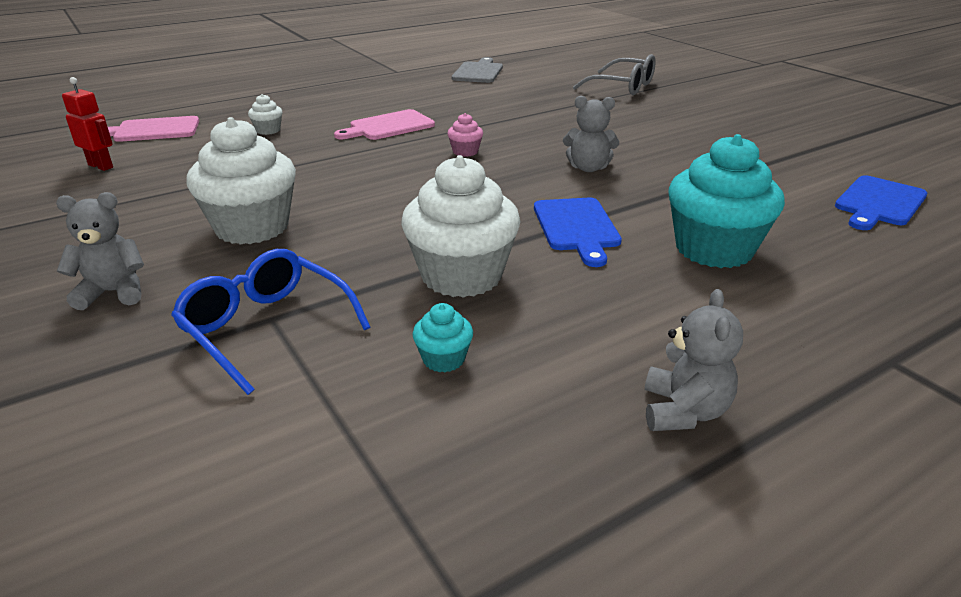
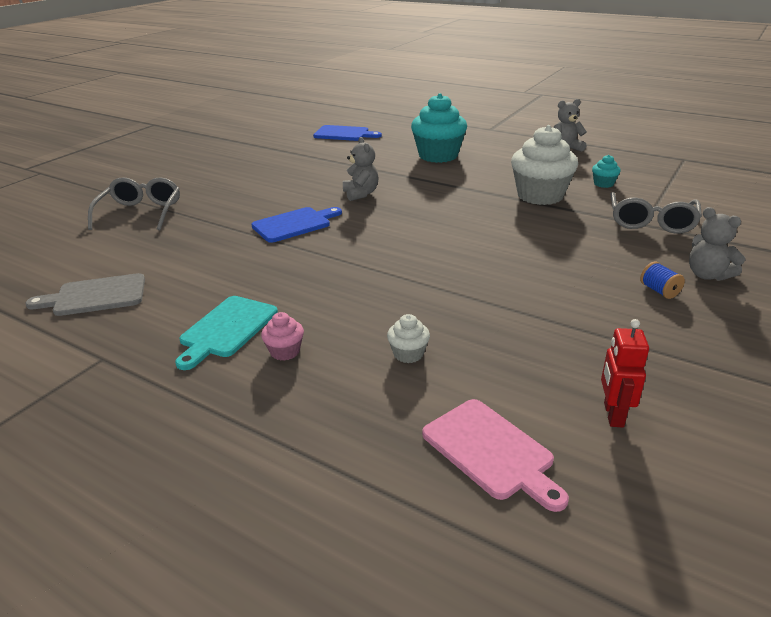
camera: 115 degrees left, 0 degrees up
blue glasses [171,249,371,395] -> grey glasses [610,192,702,233]
white cupcake [186,117,296,245] -> none
pink cutting board [334,109,435,140] -> none
pink cupcake [447,113,483,157] -> pink cupcake moved to [261,312,304,361]
blue cutting board [534,198,622,267] -> blue cutting board moved to [251,207,342,243]
none -> turquoise cutting board [175,296,278,370]
none -> blue spool [640,262,685,299]

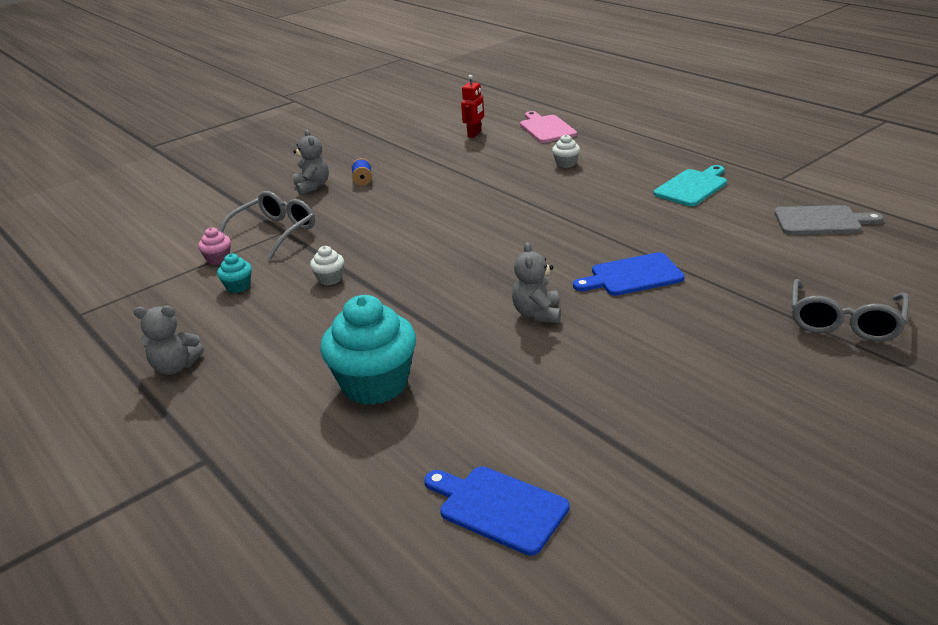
camera: 160 degrees left, 0 degrees up
pink cupcake [261,312,304,361] -> pink cupcake moved to [198,227,231,265]
white cupcake [511,125,578,205] -> white cupcake [310,246,344,285], size x0.44

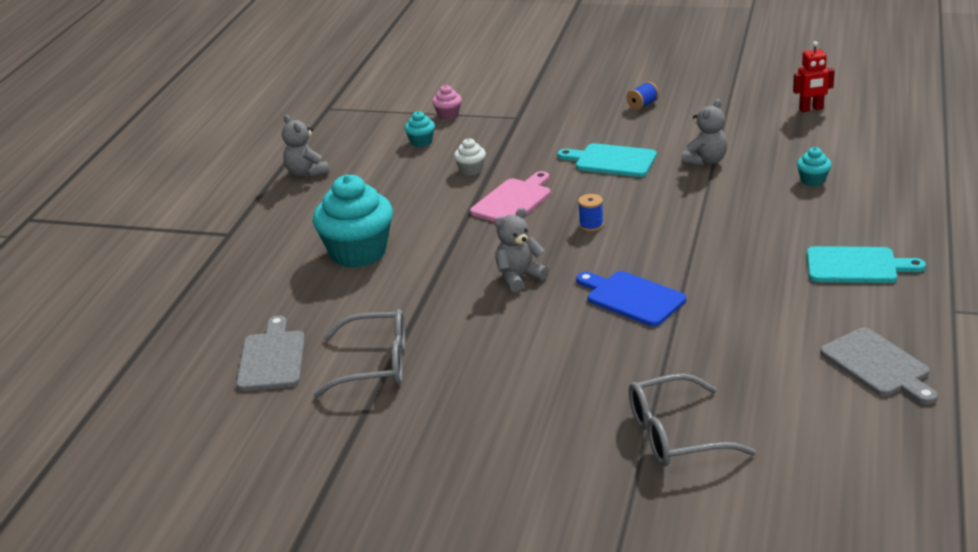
camera: 55 degrees right, 0 degrees up
grey glasses [219,191,315,260] -> grey glasses moved to [313,309,406,398]
grey teddy bear [293,130,329,195] -> grey teddy bear moved to [681,99,727,166]
blue cutting board [424,466,569,556] -> grey cutting board [236,315,305,391]
pink cutting board [520,111,577,143] -> pink cutting board moved to [470,171,551,222]
white cupcake [552,135,580,168] -> turquoise cupcake [797,147,831,186]
none -> turquoise cutting board [557,143,657,177]
none -> blue spool [578,194,604,232]

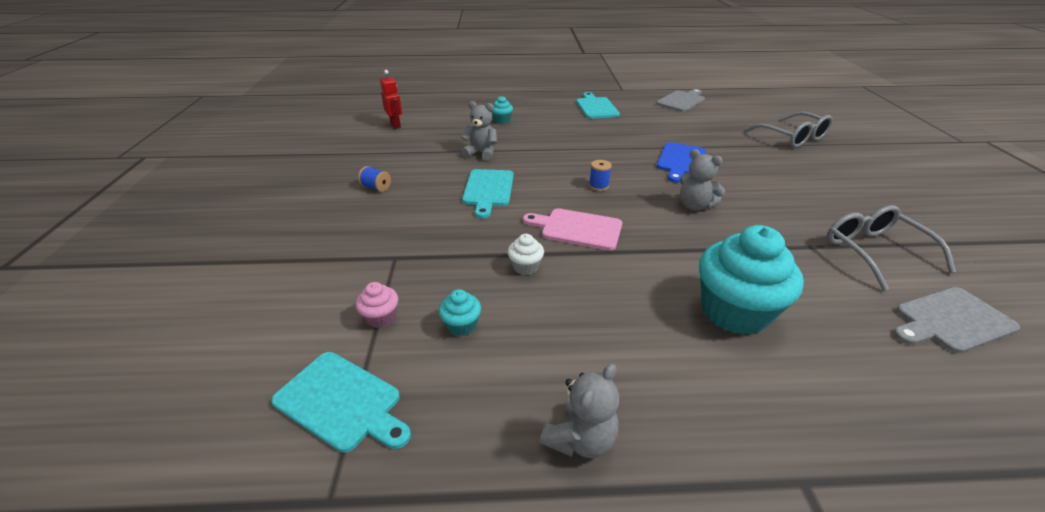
camera: 110 degrees left, 5 degrees up
none -> turquoise cutting board [271,352,411,453]

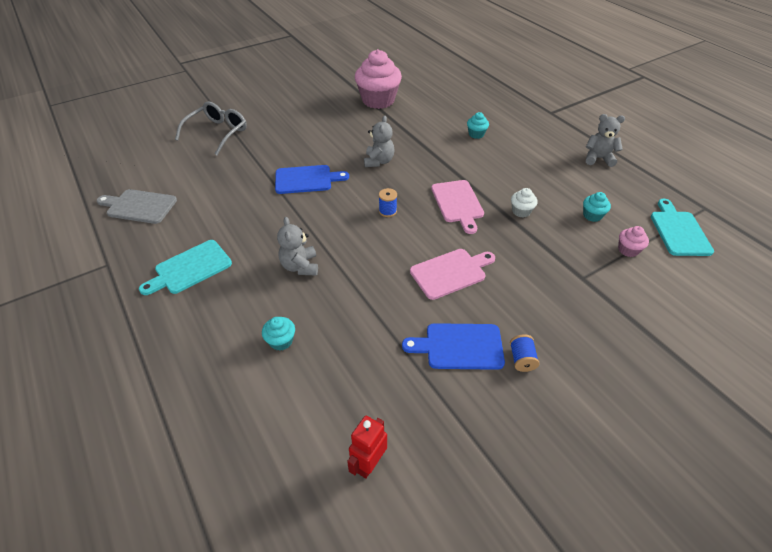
camera: 120 degrees left, 10 degrees up
grey teddy bear [461,101,497,161] -> grey teddy bear moved to [277,217,318,276]
turquoise cutting board [462,169,514,218] -> pink cutting board [410,249,495,300]
turquoise cupcake [699,225,804,335] -> turquoise cupcake [467,112,489,139], size x0.44
grey glasses [827,205,956,291] -> pink cupcake [355,49,402,109]
grey cutting board [893,287,1020,353] -> none
none -> blue cutting board [402,323,505,370]

